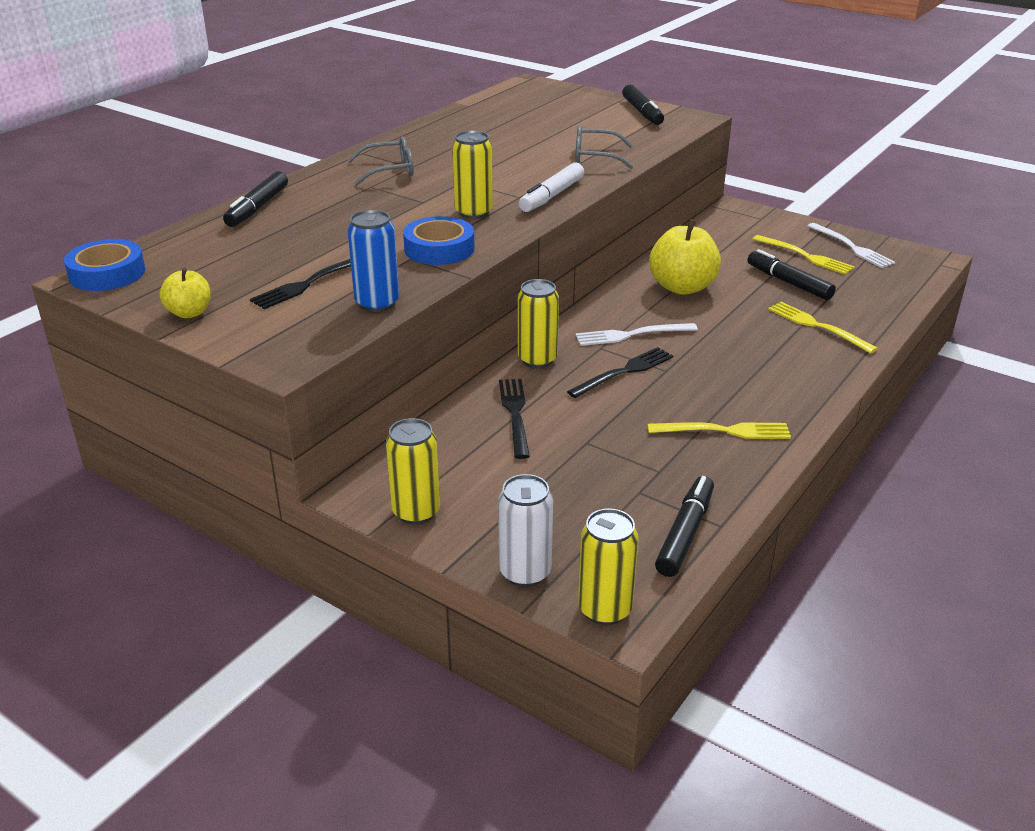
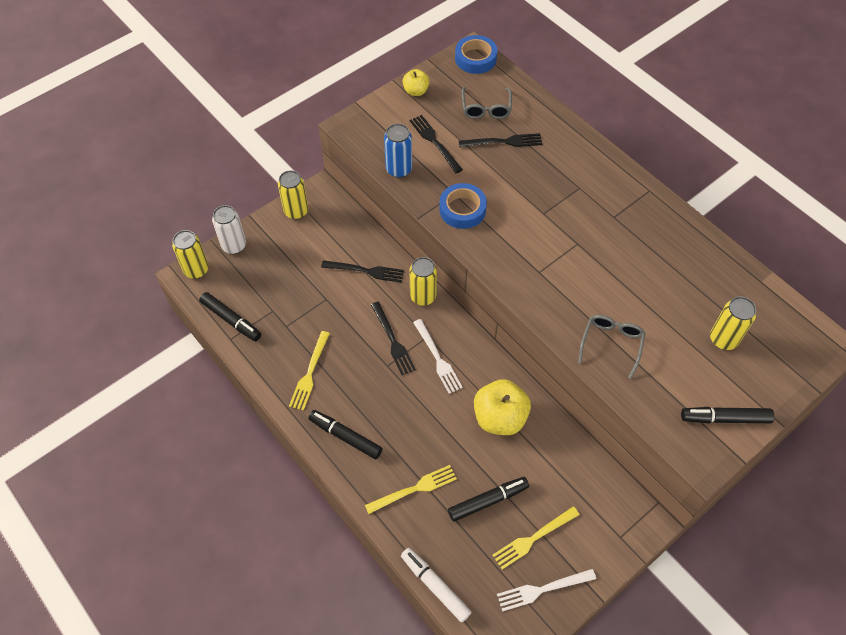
camera: 105 degrees right, 25 degrees up
black marker [223,171,288,227] -> black marker moved to [308,410,383,459]
grey glasses [347,137,414,185] -> grey glasses moved to [462,87,512,119]
yellow can [452,130,493,219] -> yellow can moved to [710,296,756,350]
white marker [519,163,584,212] -> white marker moved to [401,548,472,623]
white fork [575,323,698,346] -> white fork turned 150 degrees clockwise [413,319,463,394]
none -> black fork [459,133,542,147]

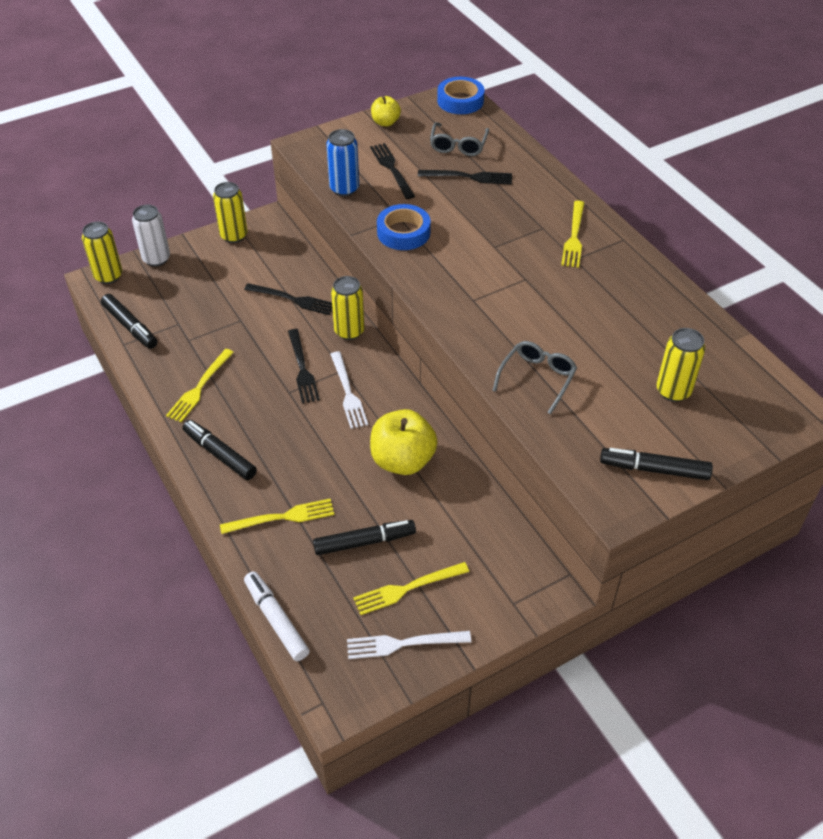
camera: 10 degrees right, 10 degrees down
none -> yellow fork [561,201,584,268]

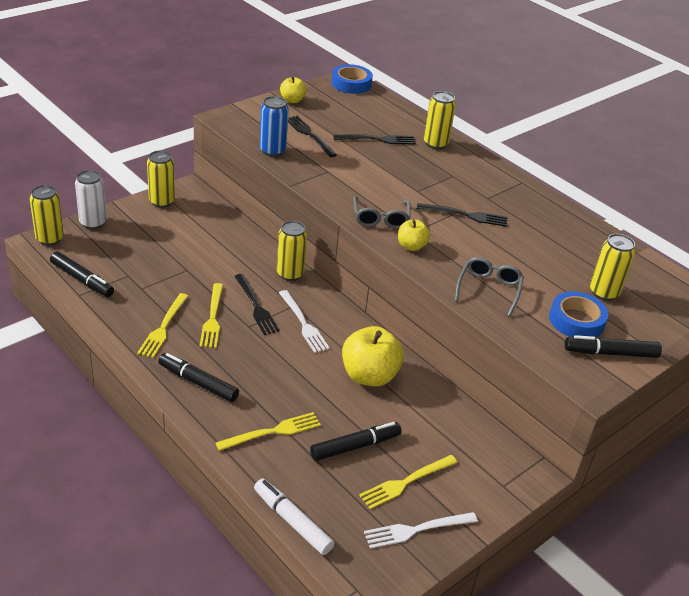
camera: 15 degrees left, 10 degrees down
black fork [244,283,332,315] -> black fork moved to [417,203,507,227]
blue tape [377,204,431,250] -> blue tape moved to [549,291,609,338]
grey glasses [430,122,489,156] -> grey glasses moved to [353,196,411,229]
yellow fork [561,201,584,268] -> yellow fork moved to [199,283,223,348]
none -> yellow apple [398,219,430,251]
none -> yellow can [424,91,456,149]

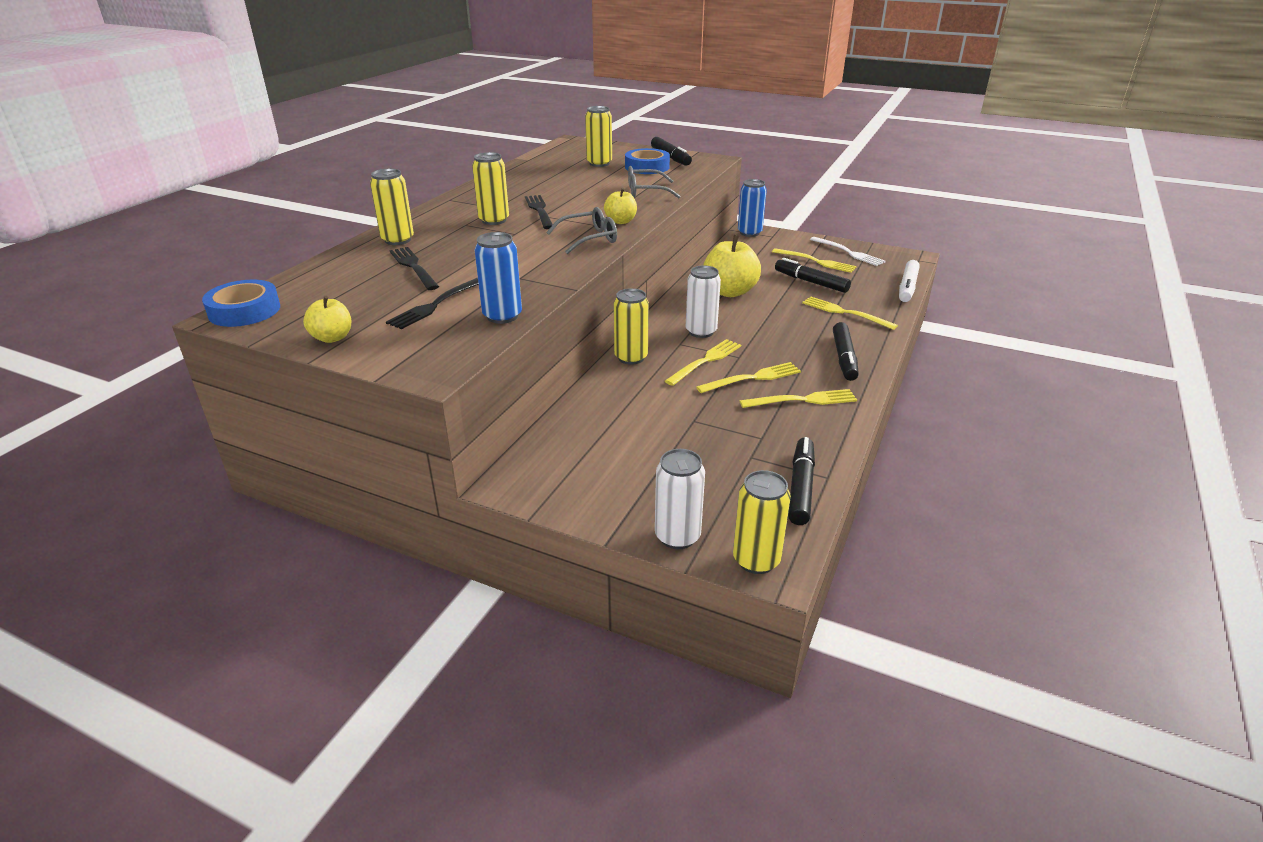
camera: 110 degrees left, 5 degrees down
yellow can [147,150,175,208] -> yellow can moved to [472,152,509,225]
black fork [234,274,280,335] -> yellow fork [665,339,741,386]
white fork [279,290,330,353] -> white can [686,265,721,338]
none -> blue can [738,179,767,237]

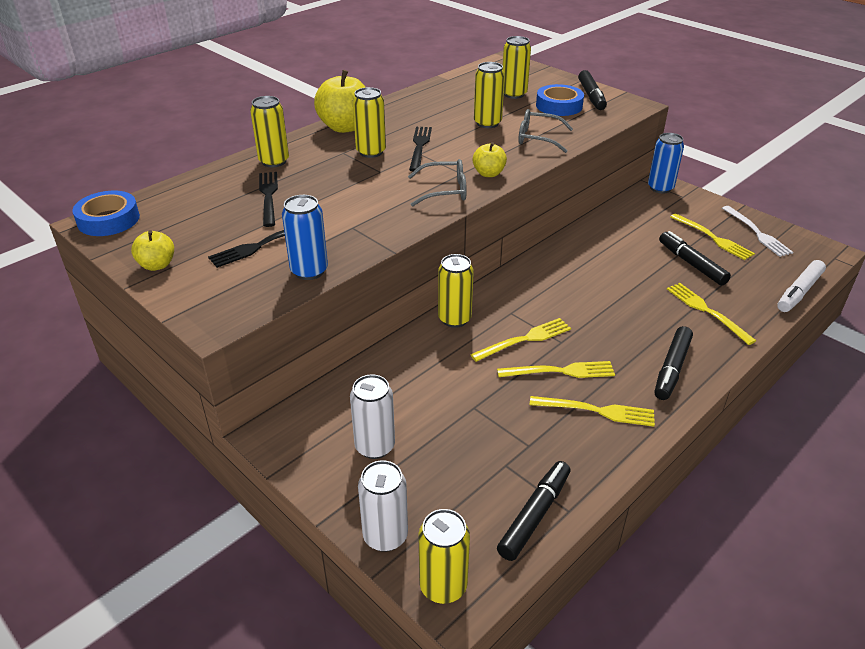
camera: 20 degrees right, 5 degrees up
white can [686,265,721,338] -> white can moved to [350,374,395,459]
yellow apple [704,235,761,297] -> yellow apple moved to [314,70,365,133]
none -> yellow can [474,62,505,128]

